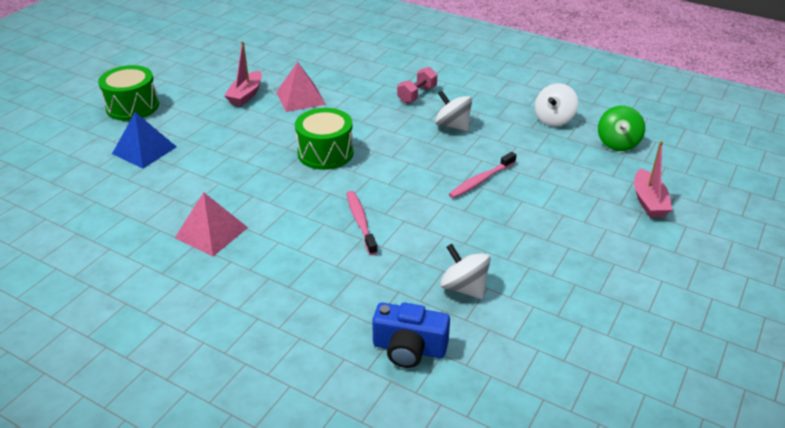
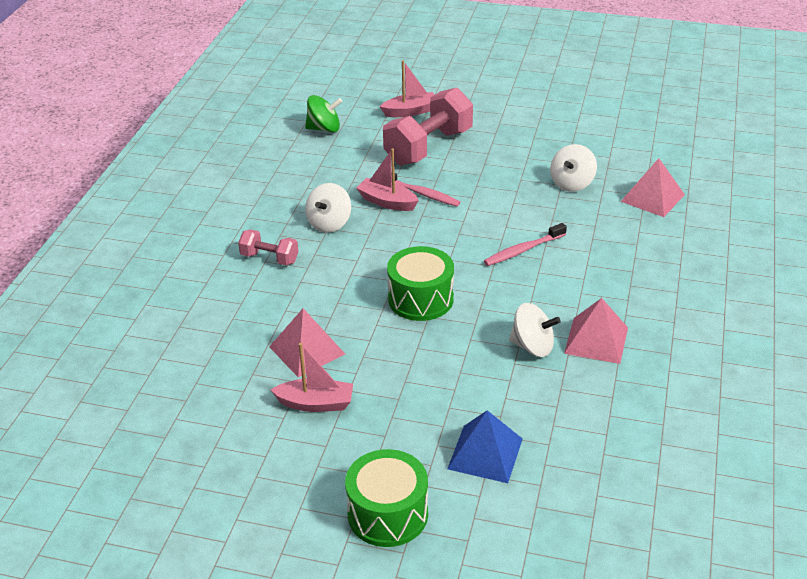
camera: 105 degrees left, 0 degrees up
blue camera [372,302,450,368] -> pink pyramid [621,158,685,217]
white spinning top [535,83,578,126] -> white spinning top moved to [509,303,561,357]
none -> pink boat [356,148,419,211]
none -> pink dumbbell [383,87,473,165]

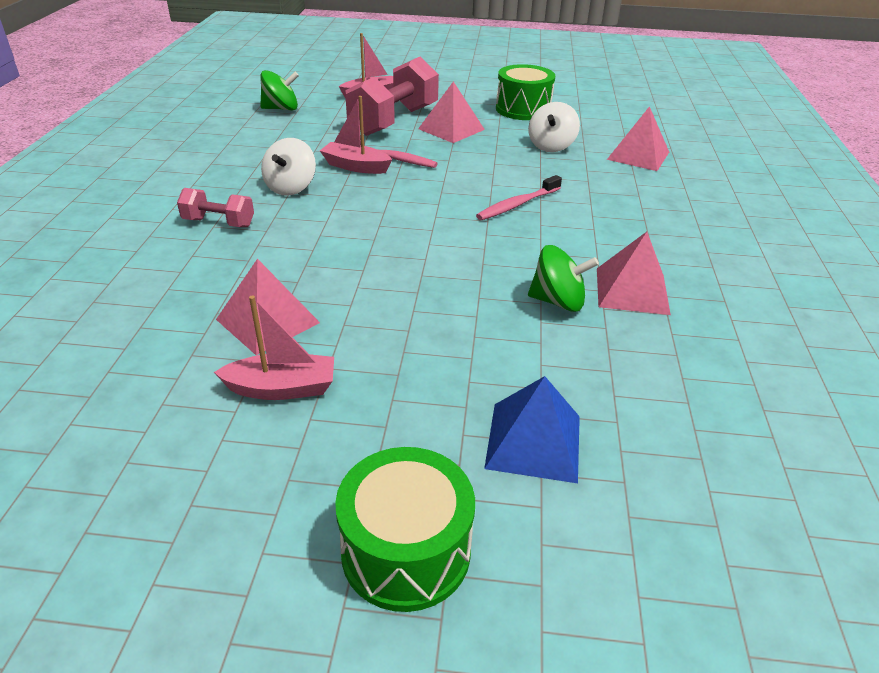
camera: 10 degrees left, 0 degrees up
green drum [387,246,454,321] -> green drum moved to [496,64,555,120]
white spinning top [509,303,561,357] -> green spinning top [528,245,599,312]
none -> pink pyramid [418,82,485,143]

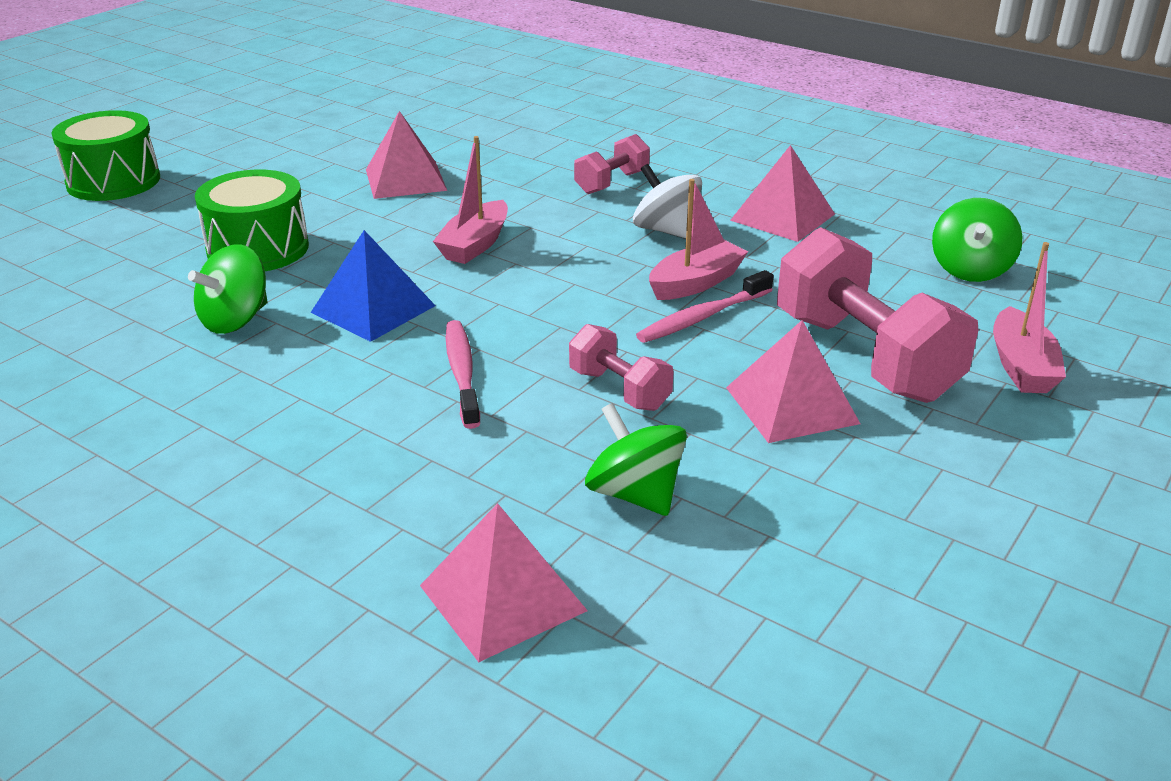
camera: 120 degrees right, 5 degrees down
pink boat [214,295,334,400] -> pink boat moved to [433,136,508,264]
blue pyramid [484,376,580,483] -> blue pyramid moved to [311,230,436,342]
green drum [496,64,555,120] -> green drum moved to [195,169,309,271]
white spinning top [528,102,580,152] -> green spinning top [585,403,687,516]
pink pyramid [597,232,671,315] -> pink pyramid moved to [730,145,835,242]
none -> pink dumbbell [569,324,674,411]

